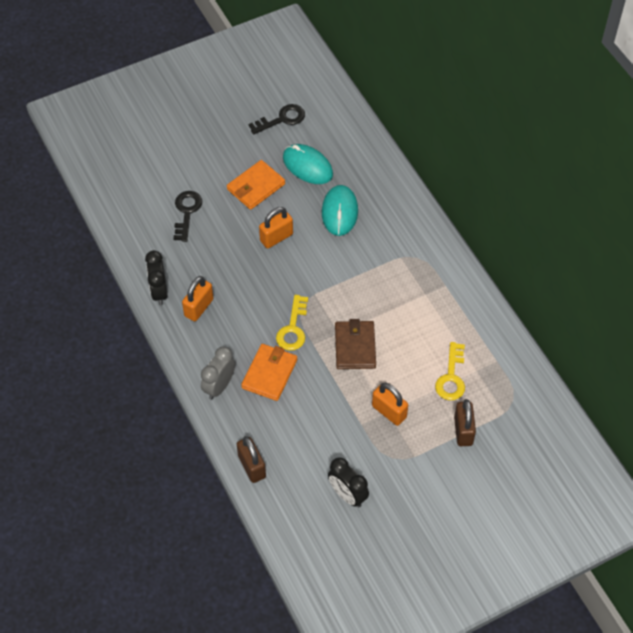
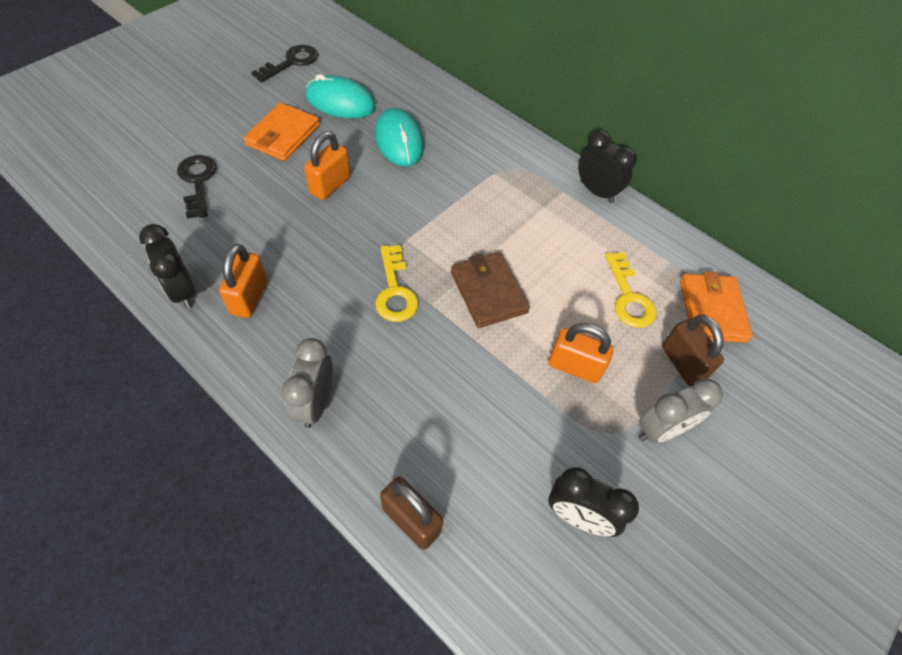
camera: 25 degrees left, 0 degrees up
orange wallet [241,344,297,401] -> orange wallet moved to [680,272,753,343]
none -> black clock [578,130,637,203]
none -> grey clock [639,379,723,443]

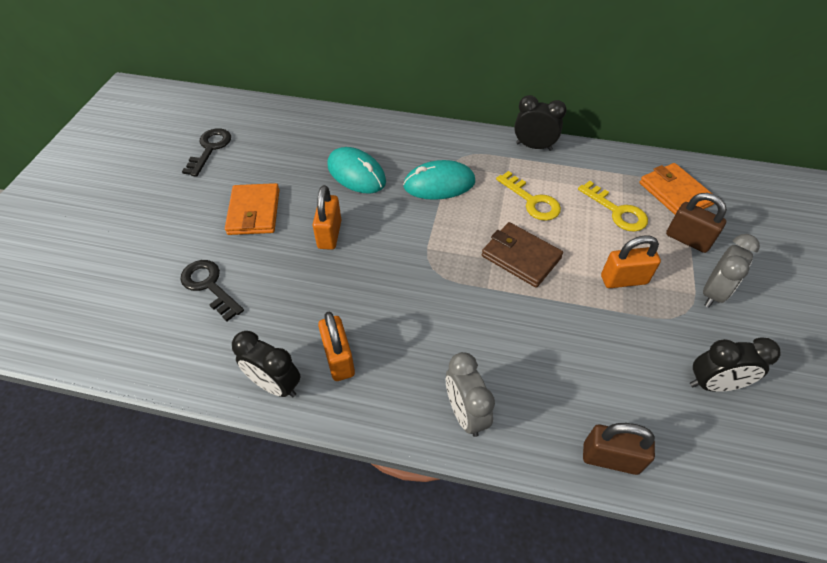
camera: 25 degrees left, 5 degrees down
turquoise mouse [306,74,376,118] -> turquoise mouse moved to [403,160,475,200]
yellow key [375,245,419,322] -> yellow key moved to [496,171,561,221]

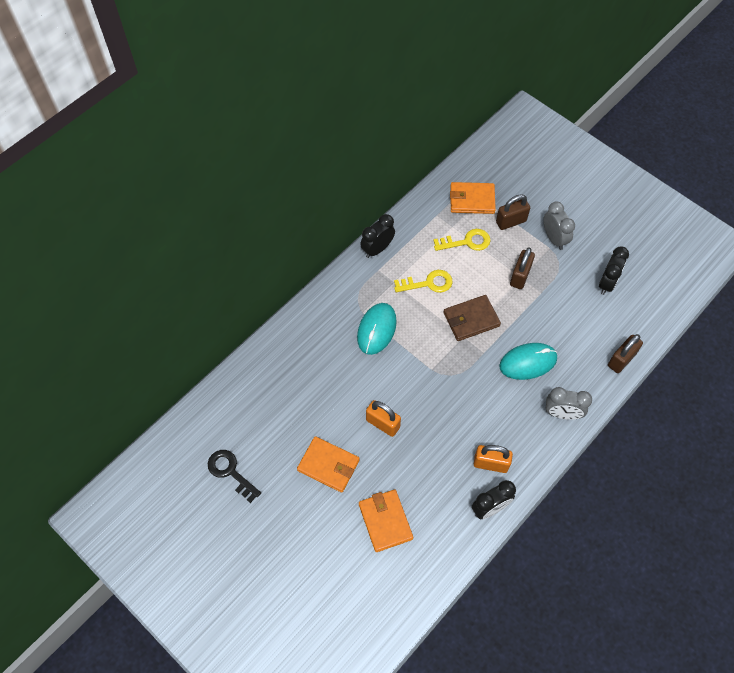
camera: 60 degrees left, 10 degrees up
black key [180,260,244,321] -> orange wallet [359,490,413,552]
turquoise mouse [327,147,386,194] -> turquoise mouse moved to [499,343,557,380]
orange padlock [601,235,661,288] -> brown padlock [510,248,535,289]

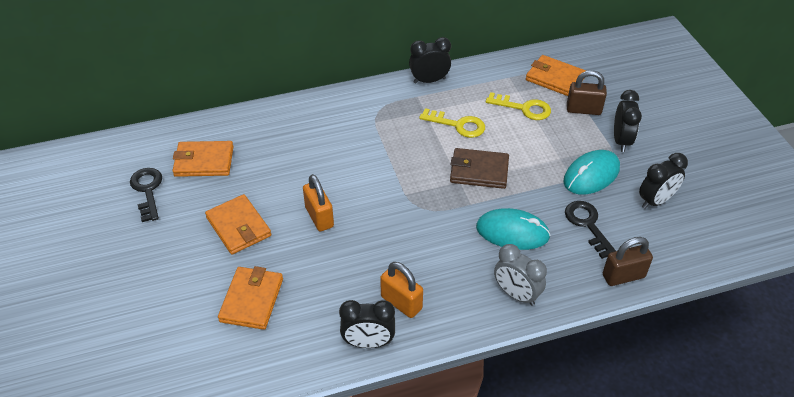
camera: 30 degrees right, 15 degrees down
turquoise mouse [357,303,397,355] -> turquoise mouse moved to [563,150,620,195]
brown padlock [510,248,535,289] -> none
grey clock [543,201,575,250] -> black clock [614,90,642,152]
none -> orange wallet [172,141,234,177]
none -> black key [565,201,616,259]

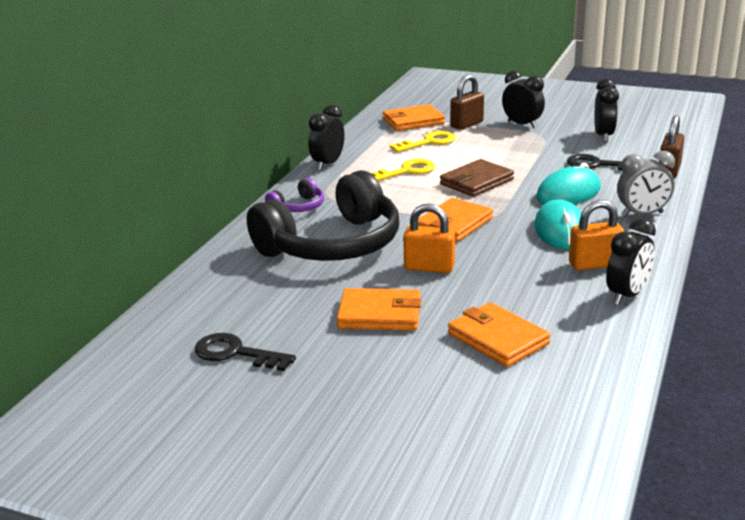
camera: 50 degrees left, 20 degrees down
orange wallet [172,141,234,177] -> orange wallet moved to [418,198,493,242]
turquoise mouse [563,150,620,195] -> turquoise mouse moved to [534,200,582,249]
none -> black headphones [247,170,399,261]
none -> purple headphones [265,178,324,212]

